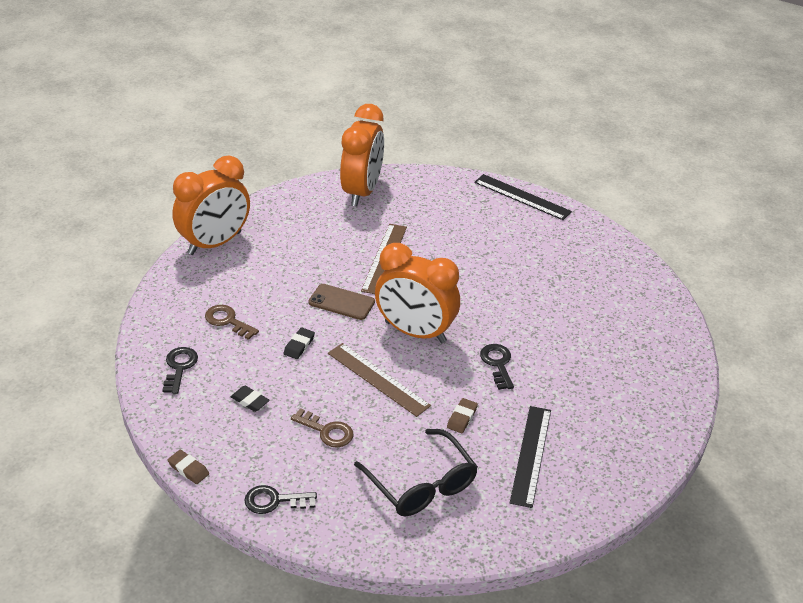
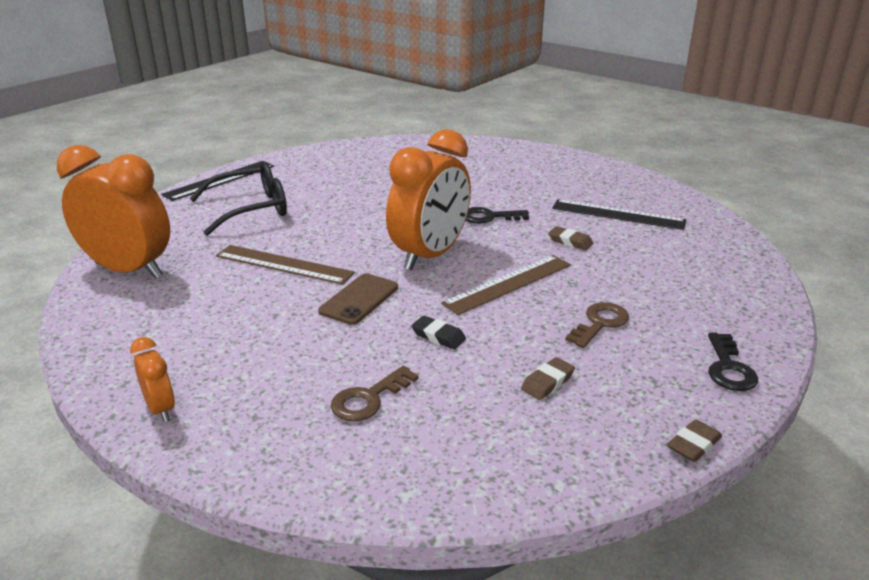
camera: 80 degrees left, 10 degrees down
black key [162,347,198,394] -> none
orange clock [172,156,250,255] -> orange clock [130,337,175,422], size x0.45
black eraser [231,386,270,412] -> brown eraser [521,357,575,400]
black glasses [354,429,478,516] -> black glasses moved to [190,162,287,236]

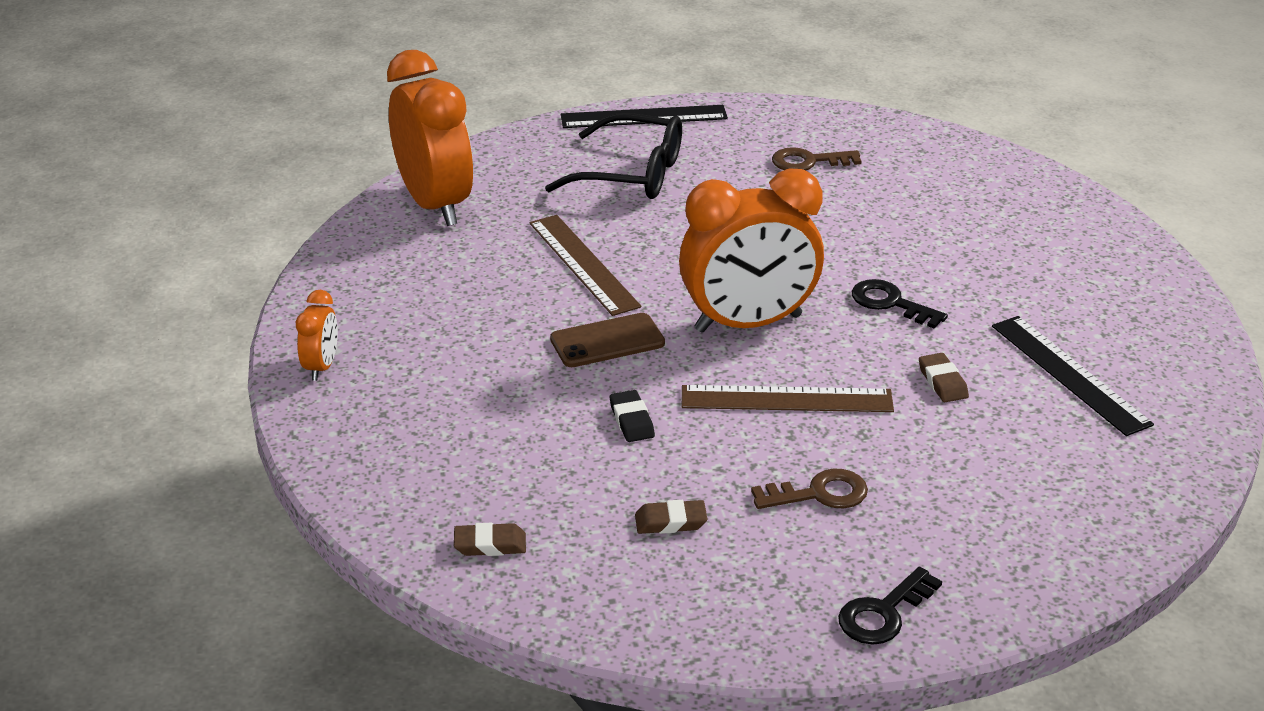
camera: 40 degrees right, 5 degrees up
brown key [331,366,419,421] -> brown key moved to [772,147,861,171]
brown eraser [667,419,722,462] -> brown eraser moved to [454,523,526,556]

